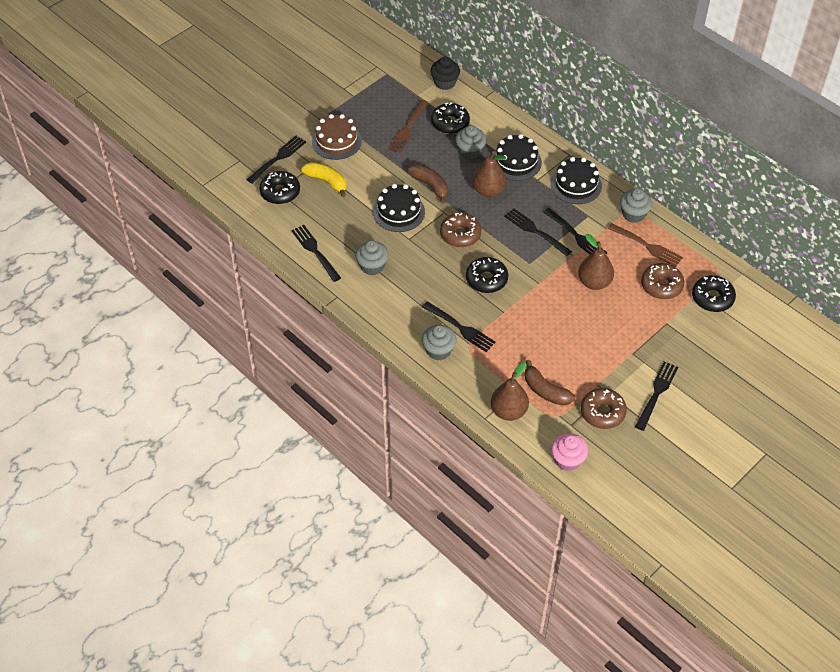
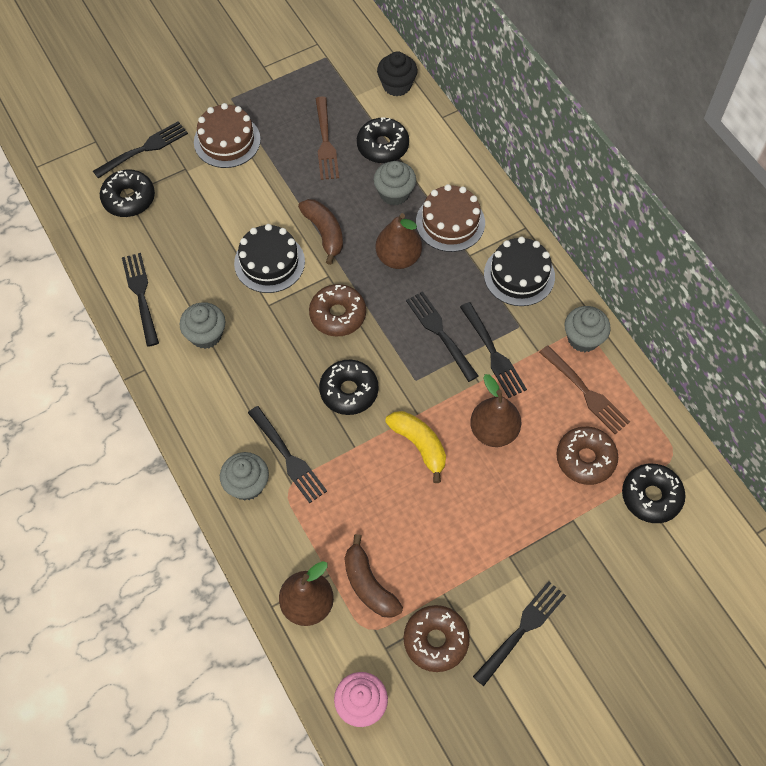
camera: 15 degrees right, 10 degrees up
yellow banana [301,162,346,197] -> yellow banana moved to [385,411,446,483]
brown fork [388,100,428,153] -> brown fork turned 45 degrees counterclockwise [315,96,339,180]
black cake [493,134,542,181] -> brown cake [416,184,485,252]

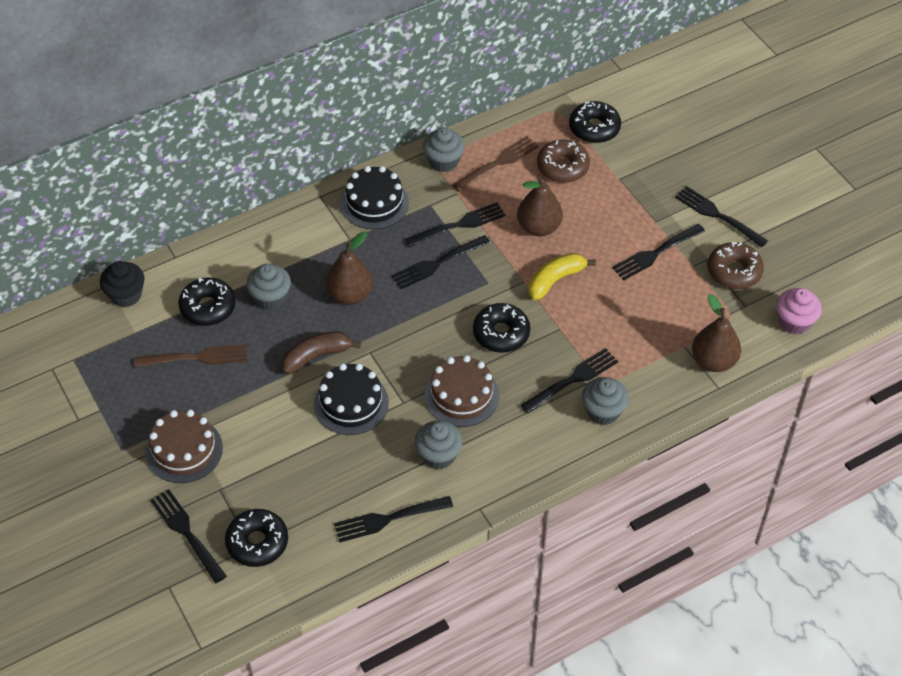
camera: 90 degrees left, 10 degrees down
brown donut [309,284,366,336] -> none
brown banana [344,534,403,618] -> none
brown cake [416,184,485,252] -> brown cake moved to [425,355,499,427]
none -> black fork [612,224,705,280]

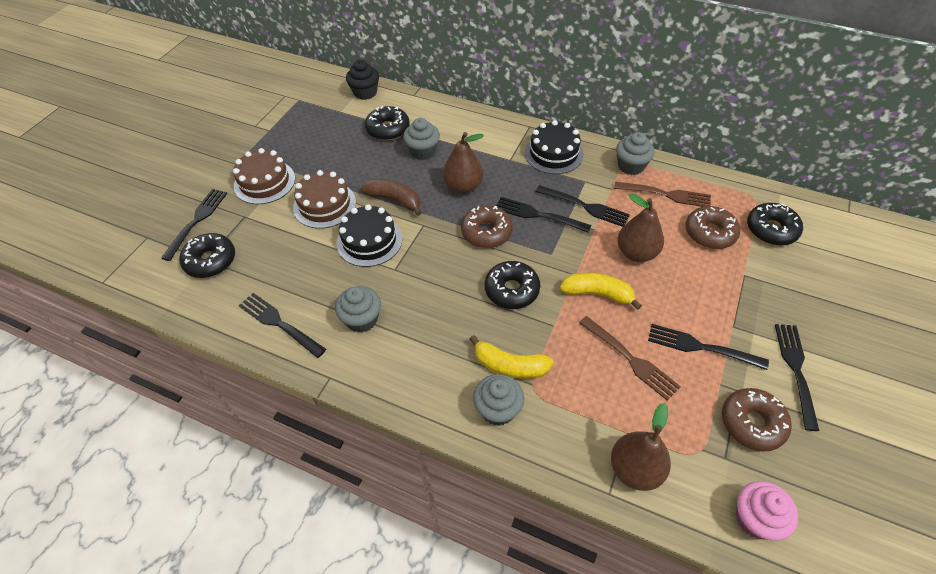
camera: 55 degrees right, 0 degrees up
brown fork [135,344,247,367] -> brown fork moved to [579,316,681,401]
brown cake [425,355,499,427] -> brown cake moved to [293,170,356,229]
black fork [521,348,618,413] -> yellow banana [469,335,553,379]
none -> brown donut [461,205,513,248]

